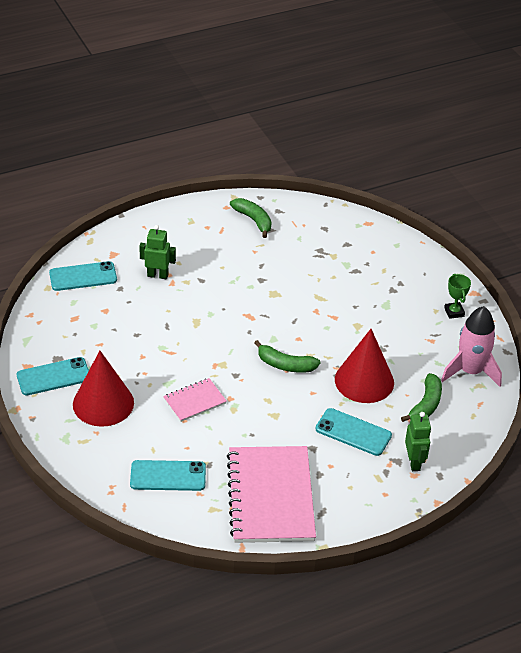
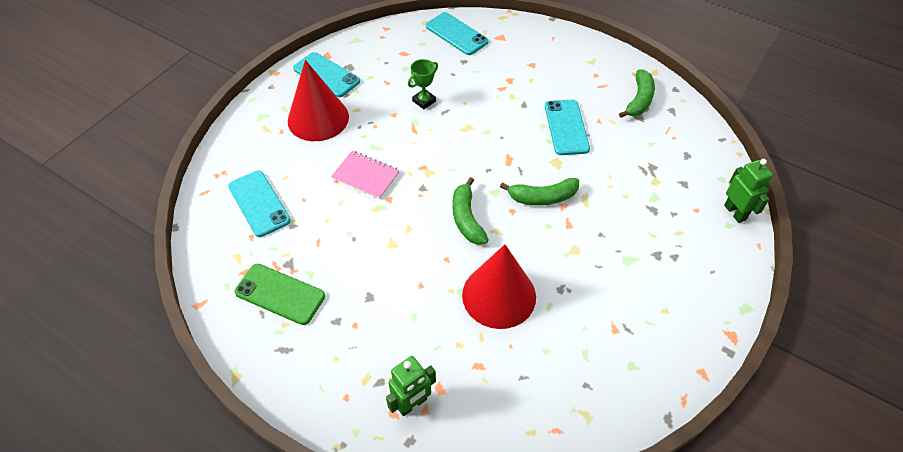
camera: 60 degrees right, 10 degrees up
green robot [139,225,176,279] -> green robot moved to [724,159,773,223]
pink notebook [227,446,316,543] -> green phone [234,264,325,325]
turquoise phone [316,408,392,456] -> turquoise phone moved to [545,100,590,155]
green banana [401,373,442,422] -> green banana moved to [500,178,579,205]
pink rocket [441,306,502,387] -> none
green trophy [444,274,471,319] -> green trophy moved to [408,59,438,109]

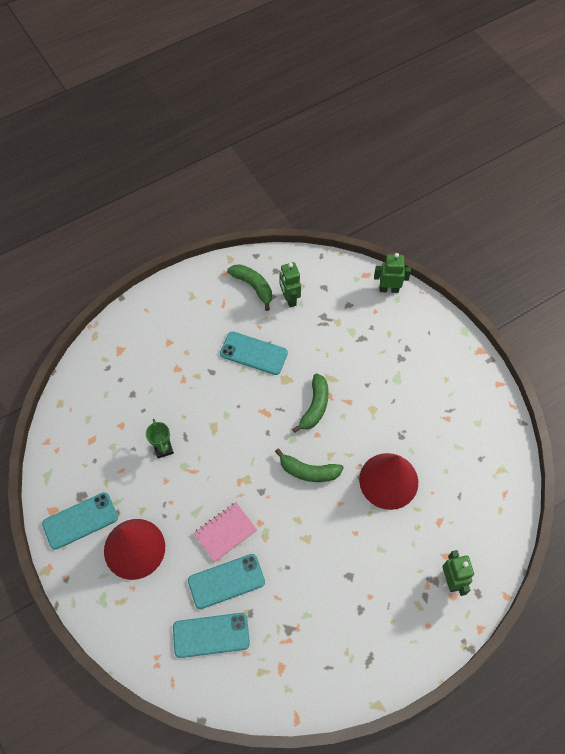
camera: 65 degrees left, 10 degrees up
green phone [234,264,325,325] -> none
turquoise phone [426,12,489,55] -> turquoise phone moved to [188,554,265,609]
none -> green robot [280,262,301,307]

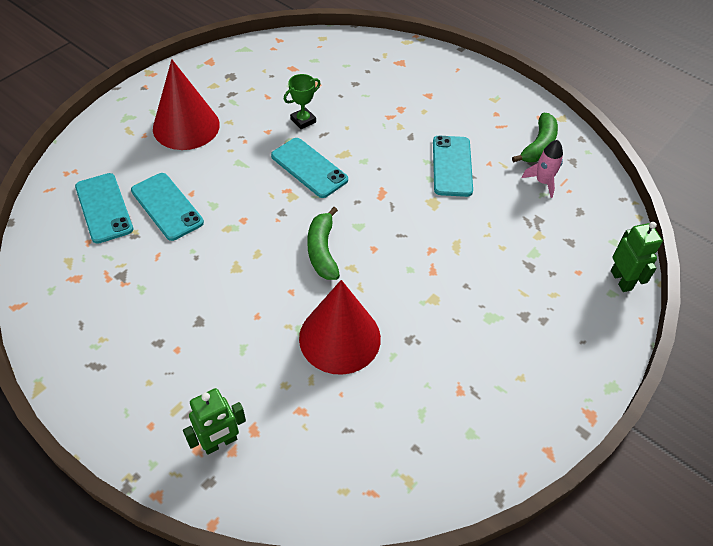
camera: 70 degrees right, 10 degrees down
turquoise phone [42,492,118,550] -> turquoise phone moved to [271,138,348,198]
pink notebook [194,502,257,562] -> none
green robot [280,262,301,307] -> pink rocket [522,140,563,198]
green banana [292,374,329,433] -> none

